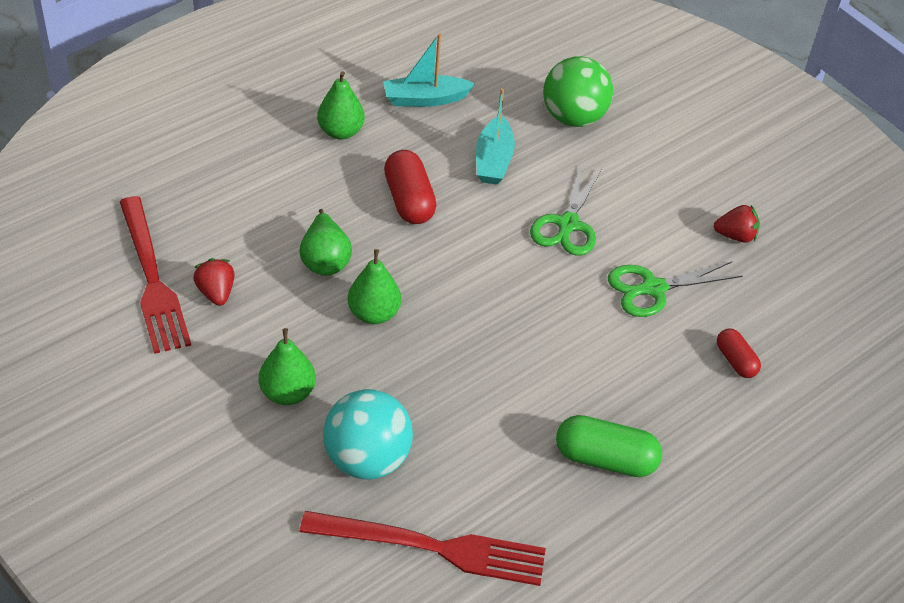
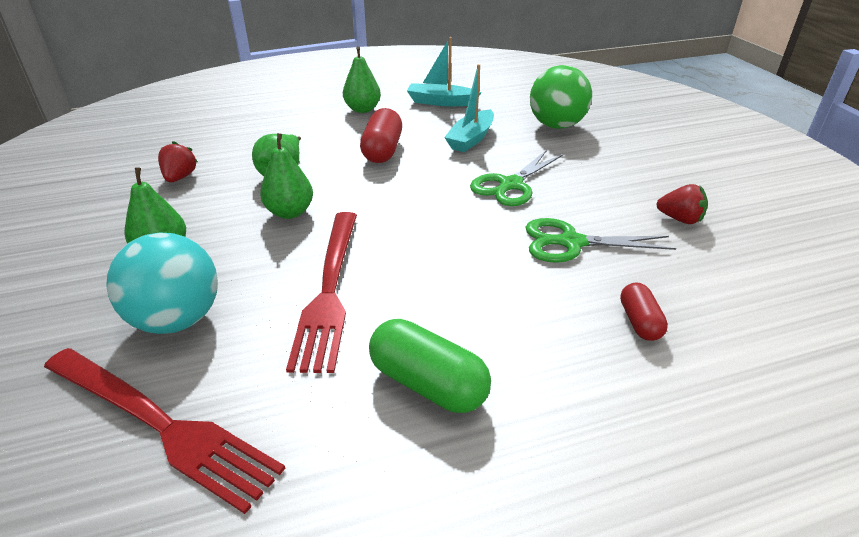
camera: 25 degrees right, 10 degrees down
red fork [119,196,191,354] -> red fork moved to [286,212,357,373]

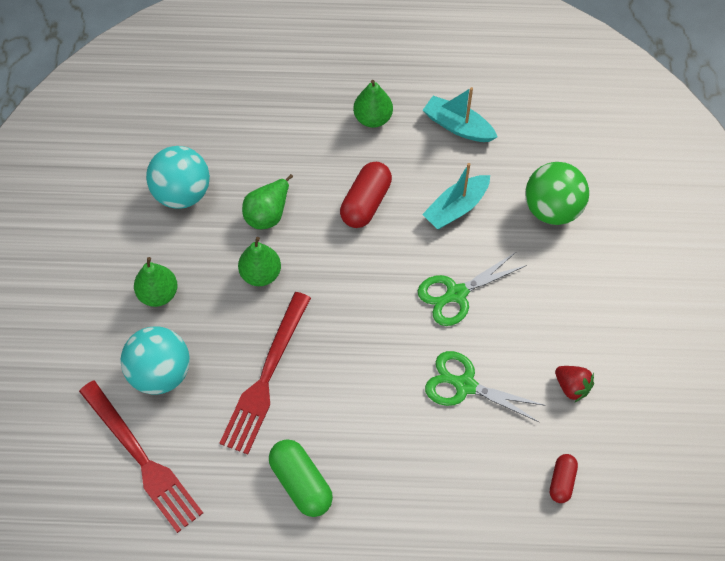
camera: 20 degrees right, 25 degrees up
red strawberry [158,141,198,182] -> turquoise ball [146,146,210,209]
red capsule [620,283,668,341] -> red capsule moved to [550,454,578,503]

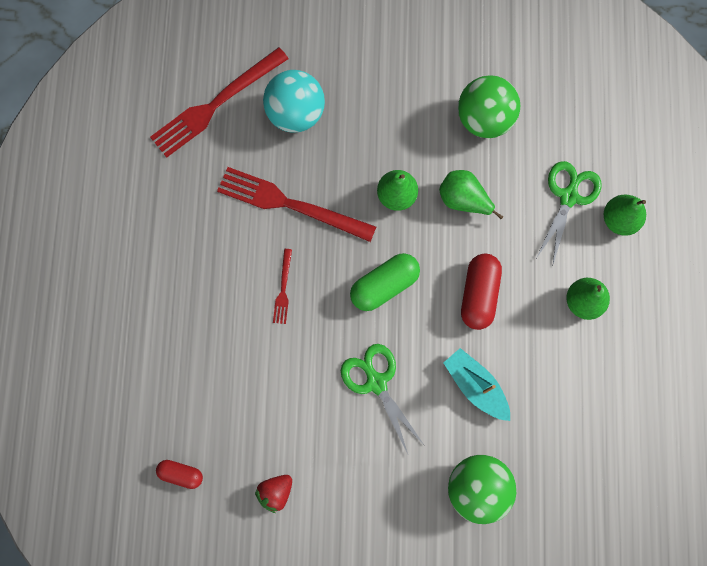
camera: 90 degrees right, 15 degrees up
green pear [134,257,178,307] -> green pear moved to [603,195,646,236]
turquoise ball [146,146,210,209] -> green ball [458,75,520,138]
green capsule [269,439,333,517] -> green capsule moved to [350,253,420,311]
red capsule [340,162,392,228] -> red capsule turned 75 degrees clockwise [461,253,502,330]
turquoise boat [423,87,497,142] -> none
green scissors [425,351,546,423] -> green scissors moved to [537,161,602,264]
none -> red fork [273,249,292,324]

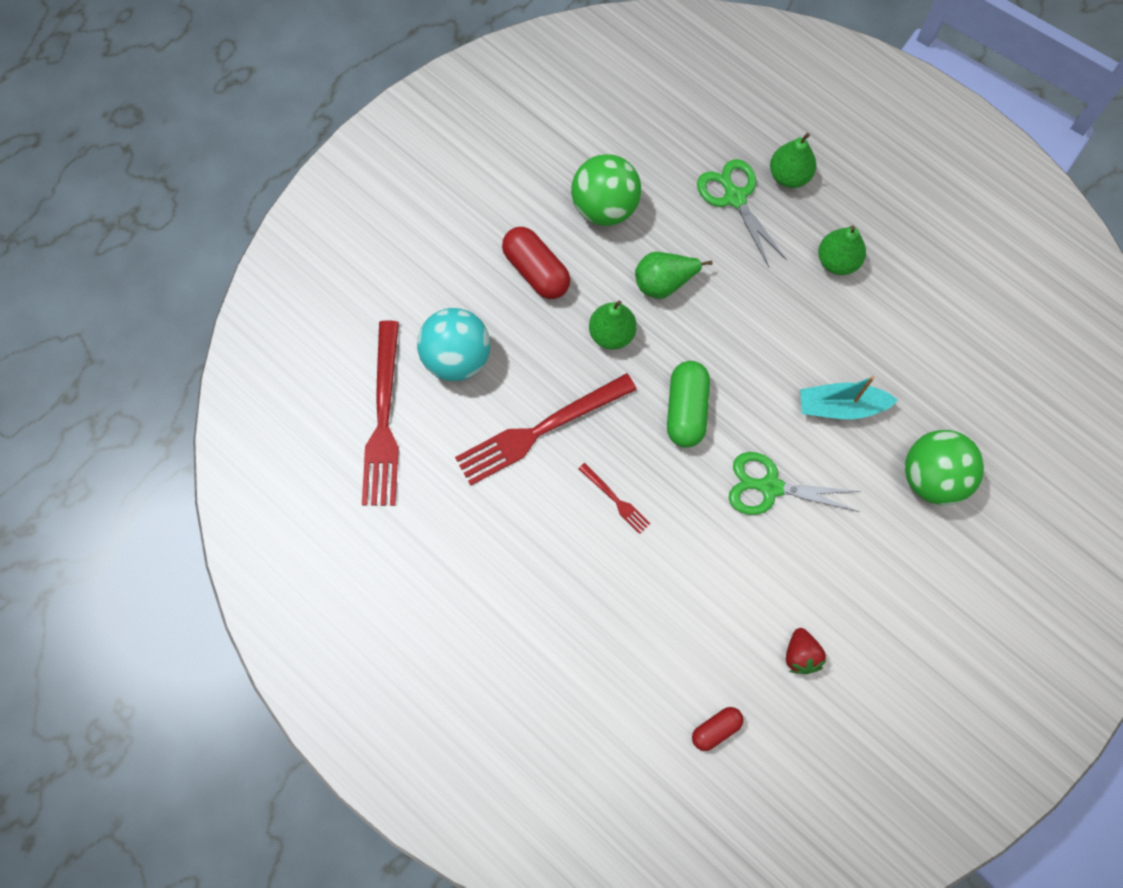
camera: 50 degrees left, 5 degrees down
red capsule [461,253,502,330] -> red capsule moved to [502,227,570,299]

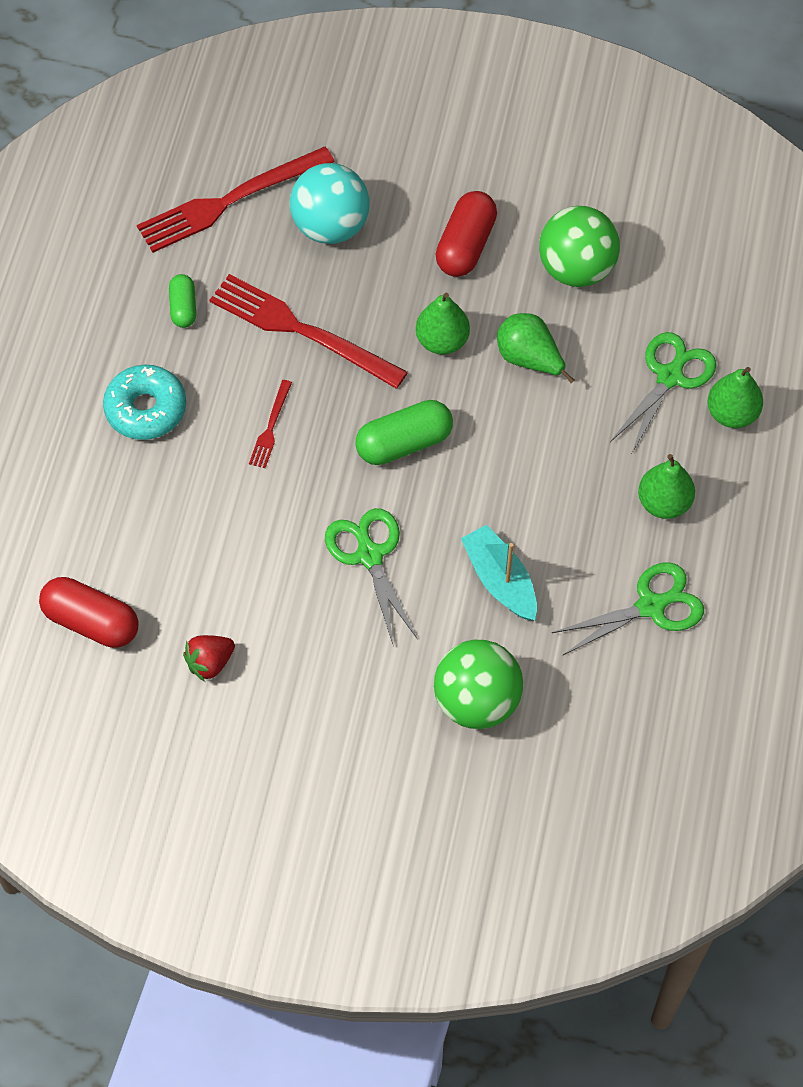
camera: 60 degrees right, 10 degrees down
red capsule [692,707,743,751] -> red capsule [39,577,139,648], size x1.68
none -> turquoise donut [103,365,186,440]
none -> green capsule [169,274,196,328]
none -> green scissors [552,562,704,655]

